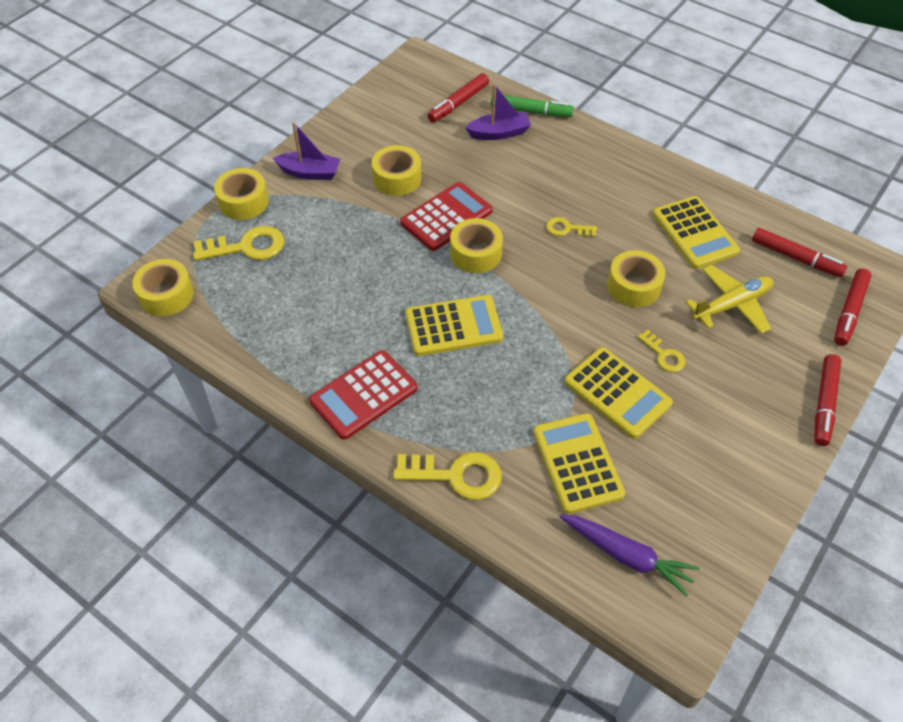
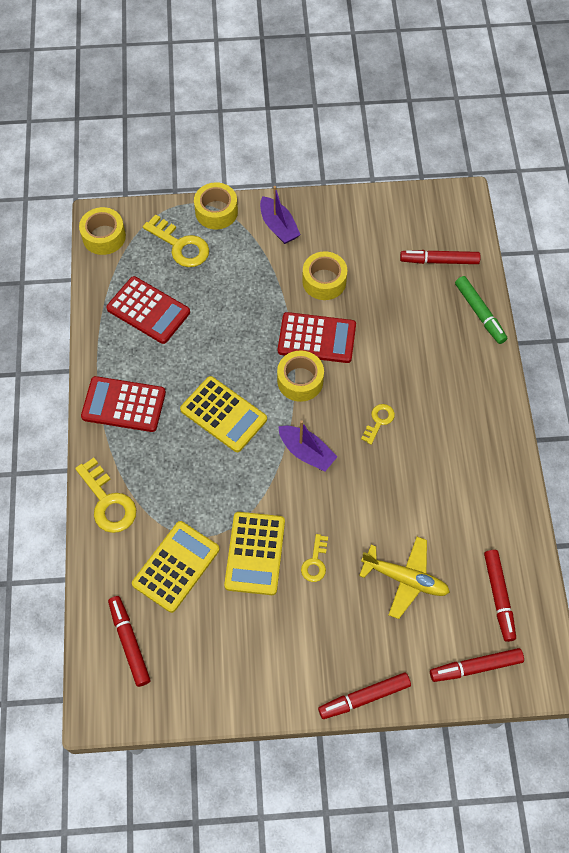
camera: 50 degrees right, 10 degrees up
purple boat [465,84,531,140] -> purple boat moved to [278,420,337,472]
yellow key [546,217,597,237] -> yellow key turned 60 degrees clockwise [361,404,395,445]
purple carrot [559,514,699,597] -> red marker [108,596,150,687]
yellow tape [607,250,665,307] -> none
yellow calculator [653,196,740,269] -> none
none -> red calculator [106,276,190,344]

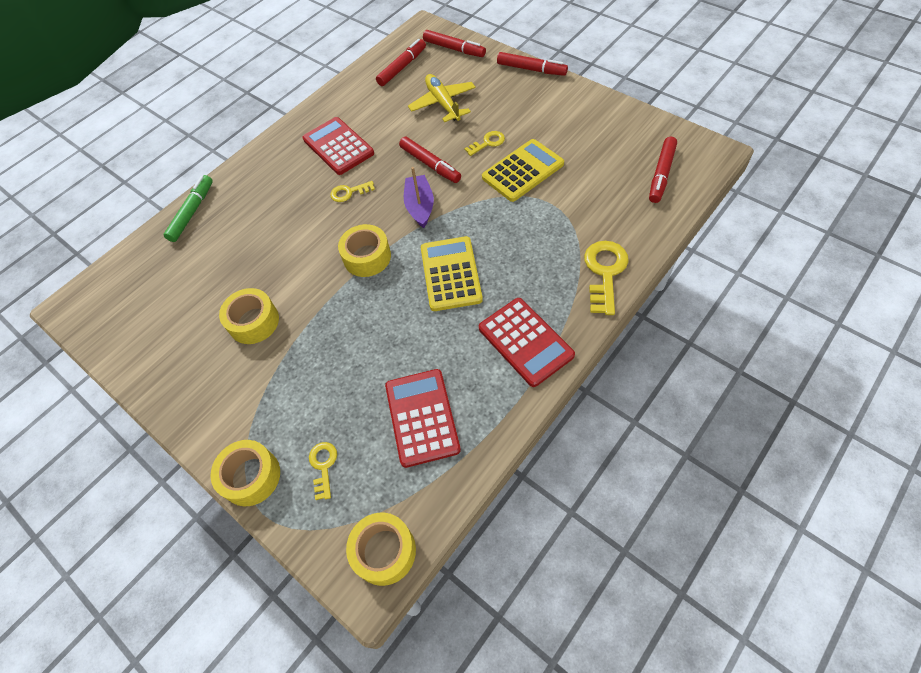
camera: 130 degrees left, 5 degrees down
yellow calculator [132,521,220,613] -> none
yellow key [143,214,209,267] -> yellow key [309,442,337,500], size x0.57
purple boat [260,186,301,244] -> none
red calculator [278,312,356,363] -> red calculator moved to [303,117,374,175]
red marker [400,250,480,264] -> red marker moved to [399,137,461,183]

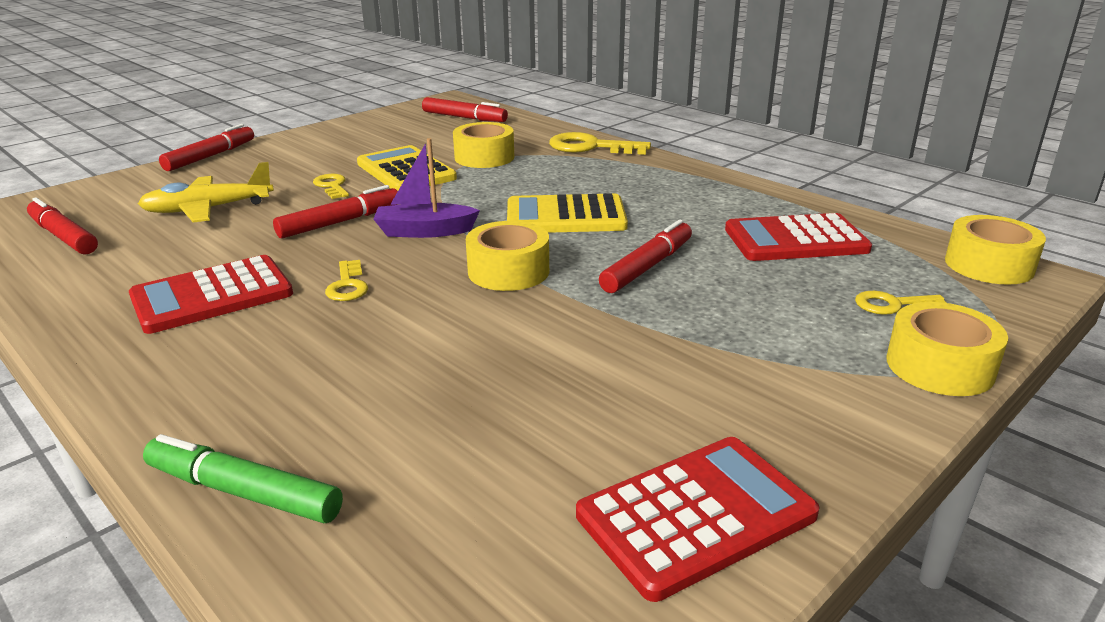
camera: 90 degrees left, 30 degrees down
yellow tape [219,288,279,344] -> yellow tape moved to [453,122,514,168]
red marker [423,30,486,57] -> red marker moved to [599,220,692,293]
red calculator [479,298,575,387] -> red calculator moved to [576,437,820,602]

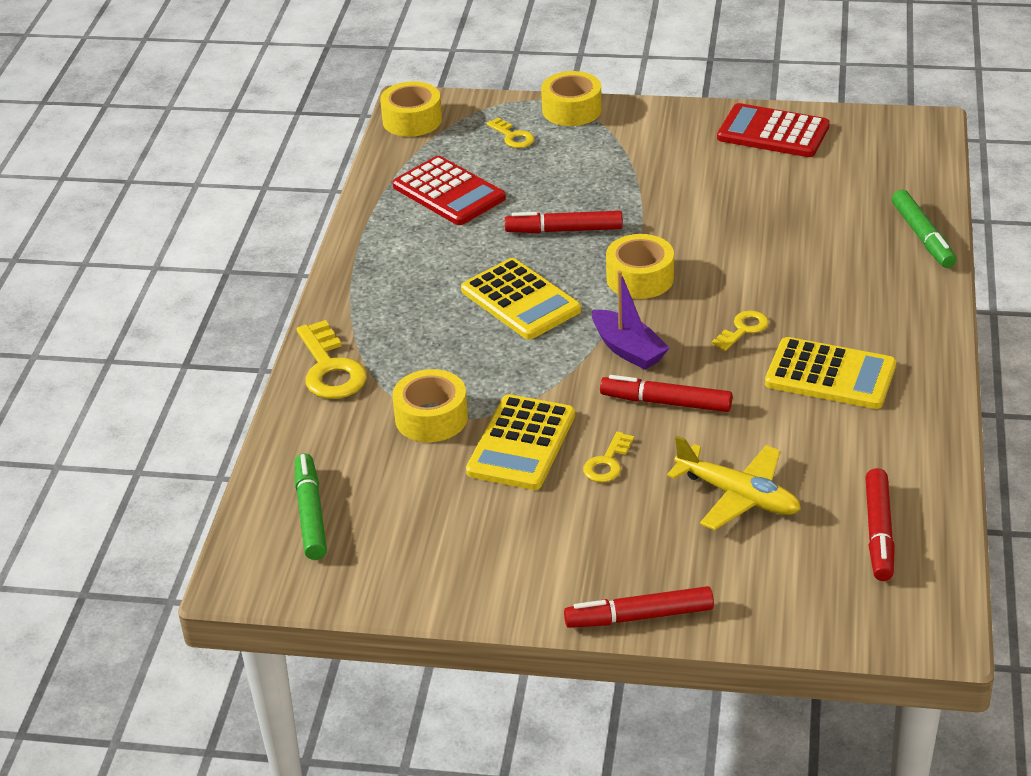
camera: 125 degrees left, 10 degrees up
red calculator [129,255,293,334] -> yellow calculator [765,337,896,409]
red marker [422,97,508,122] -> green marker [295,453,327,560]

